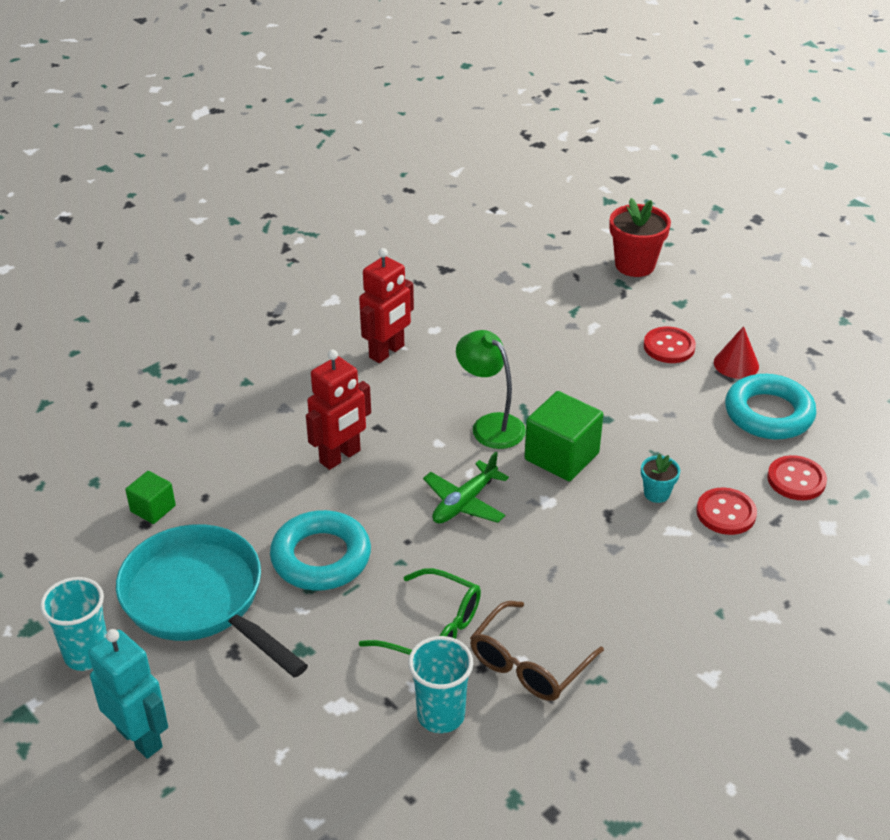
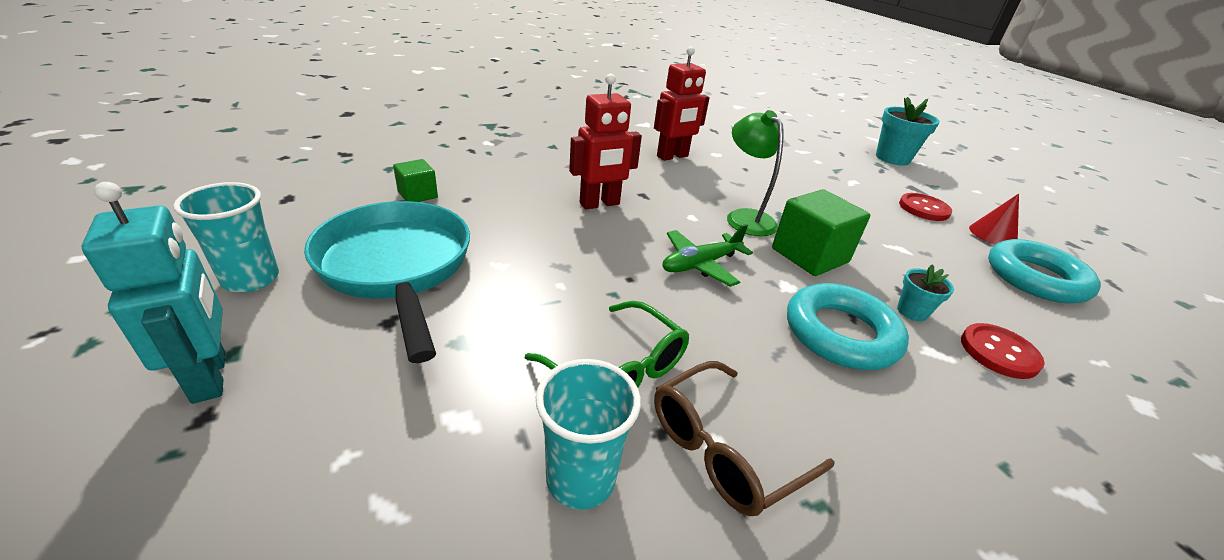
camera: 15 degrees right, 5 degrees down
turquoise ring [270,510,371,591] -> turquoise ring moved to [787,283,909,370]
red flower pot [610,198,671,277] -> turquoise flower pot [876,97,940,166]
red button [767,455,827,500] -> none

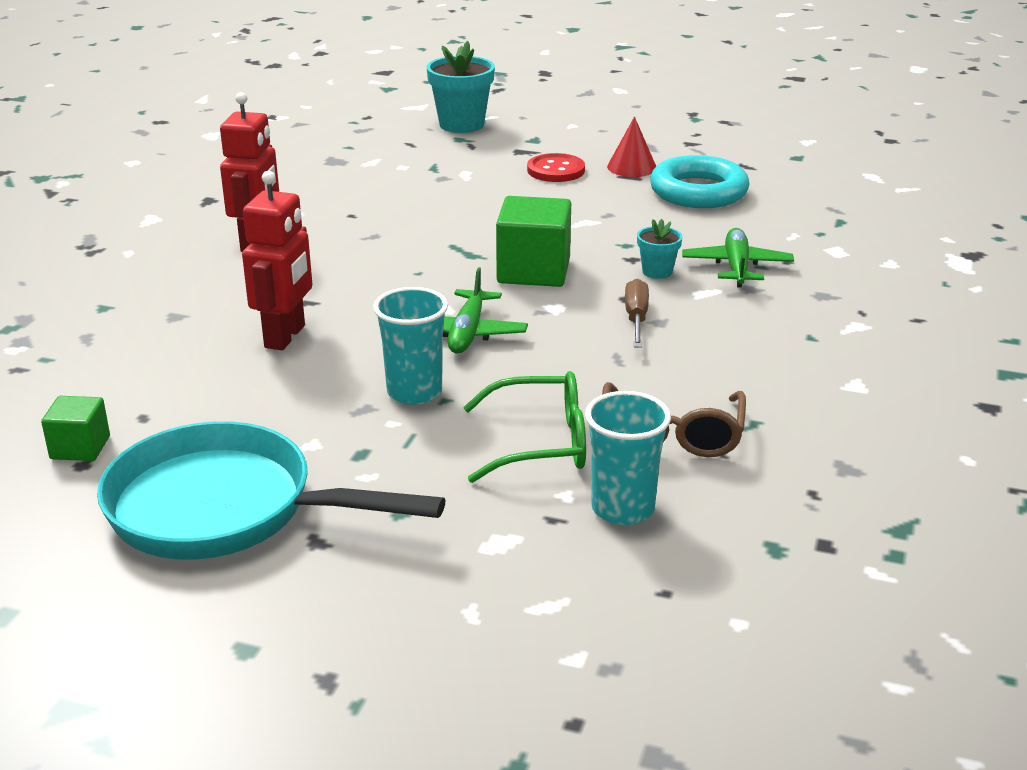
camera: 45 degrees left, 5 degrees down
turquoise robot [81,182,225,404] -> none
turquoise cup [173,182,279,292] -> turquoise cup moved to [373,287,448,405]
green lamp [727,110,784,237] -> none
turquoise ring [787,283,909,370] -> brown screwdriver [625,279,649,348]
red button [961,323,1045,379] -> green plane [682,228,794,288]

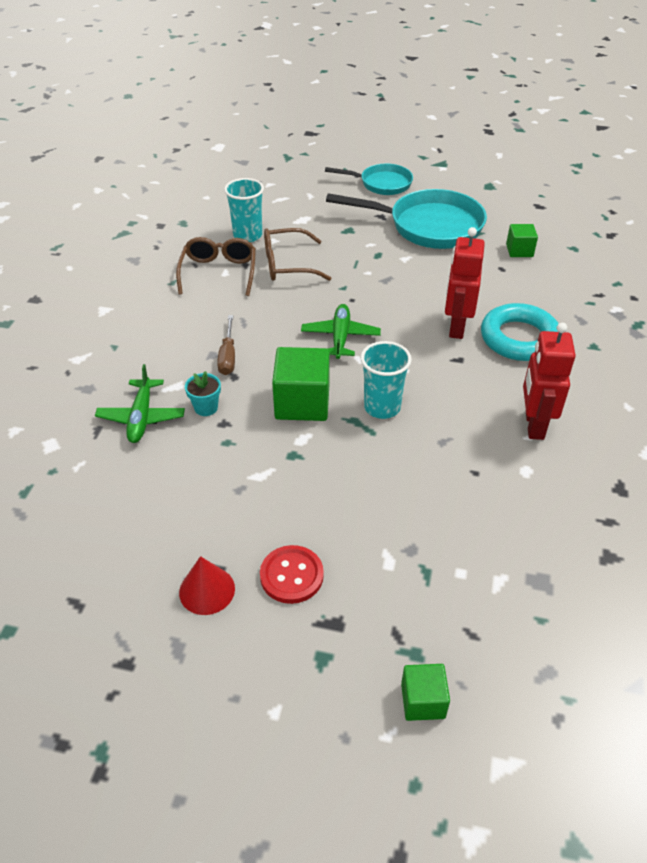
camera: 175 degrees right, 15 degrees up
turquoise cup [373,287,448,405] -> turquoise cup moved to [361,341,412,419]
turquoise flower pot [426,41,495,133] -> green cube [401,664,450,721]
green glasses [463,371,586,483] -> brown glasses [264,228,332,281]
turquoise ring [650,155,749,208] -> turquoise ring moved to [481,303,559,361]
none -> turquoise pan [325,164,413,195]

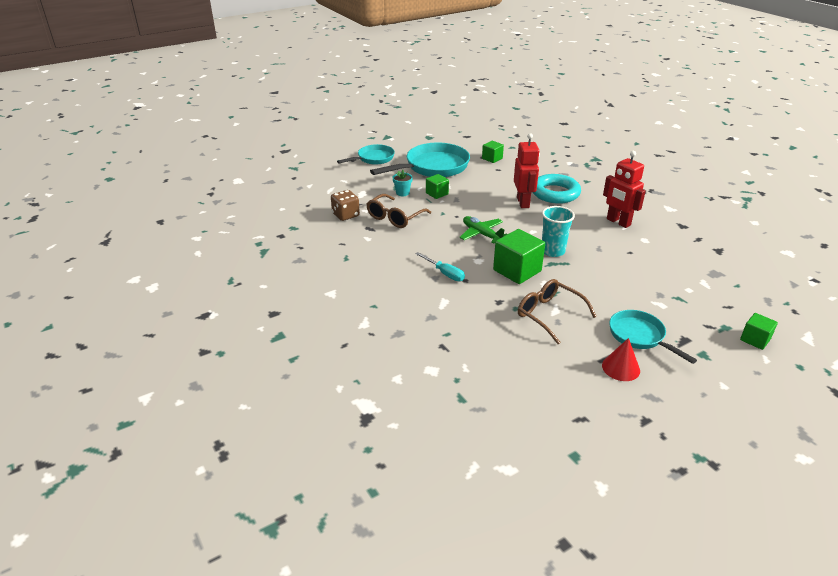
camera: 45 degrees left, 10 degrees down
green plane [95,364,185,443] -> none
brown glasses [176,237,256,296] -> brown glasses moved to [518,279,597,345]
turquoise flower pot [185,371,221,416] -> turquoise flower pot moved to [393,170,413,196]
brown screwdriver [217,315,235,375] -> turquoise screwdriver [415,252,465,281]
turquoise cup [224,178,264,242] -> brown dice [331,190,360,221]
red button [260,545,324,604] -> turquoise pan [609,310,697,364]
red robot [445,227,485,339] -> red robot turned 150 degrees counterclockwise [514,133,540,208]
none -> green cube [426,174,449,199]

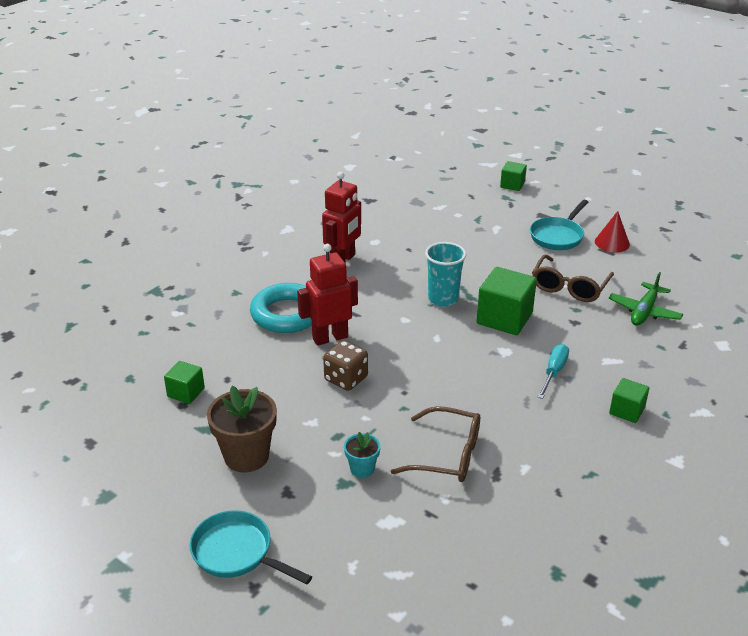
camera: 110 degrees left, 0 degrees up
brown dice [331,190,360,221] -> brown dice moved to [323,340,368,391]
turquoise pan [370,143,470,177] -> brown flower pot [207,386,277,472]
green cube [426,174,449,199] -> green cube moved to [609,378,649,423]
green plane [459,216,507,244] -> green plane moved to [609,272,683,326]

